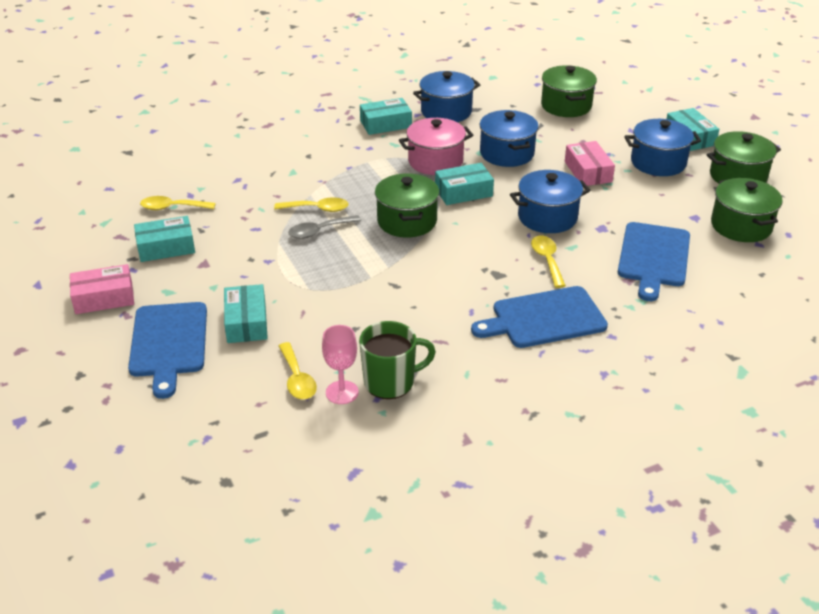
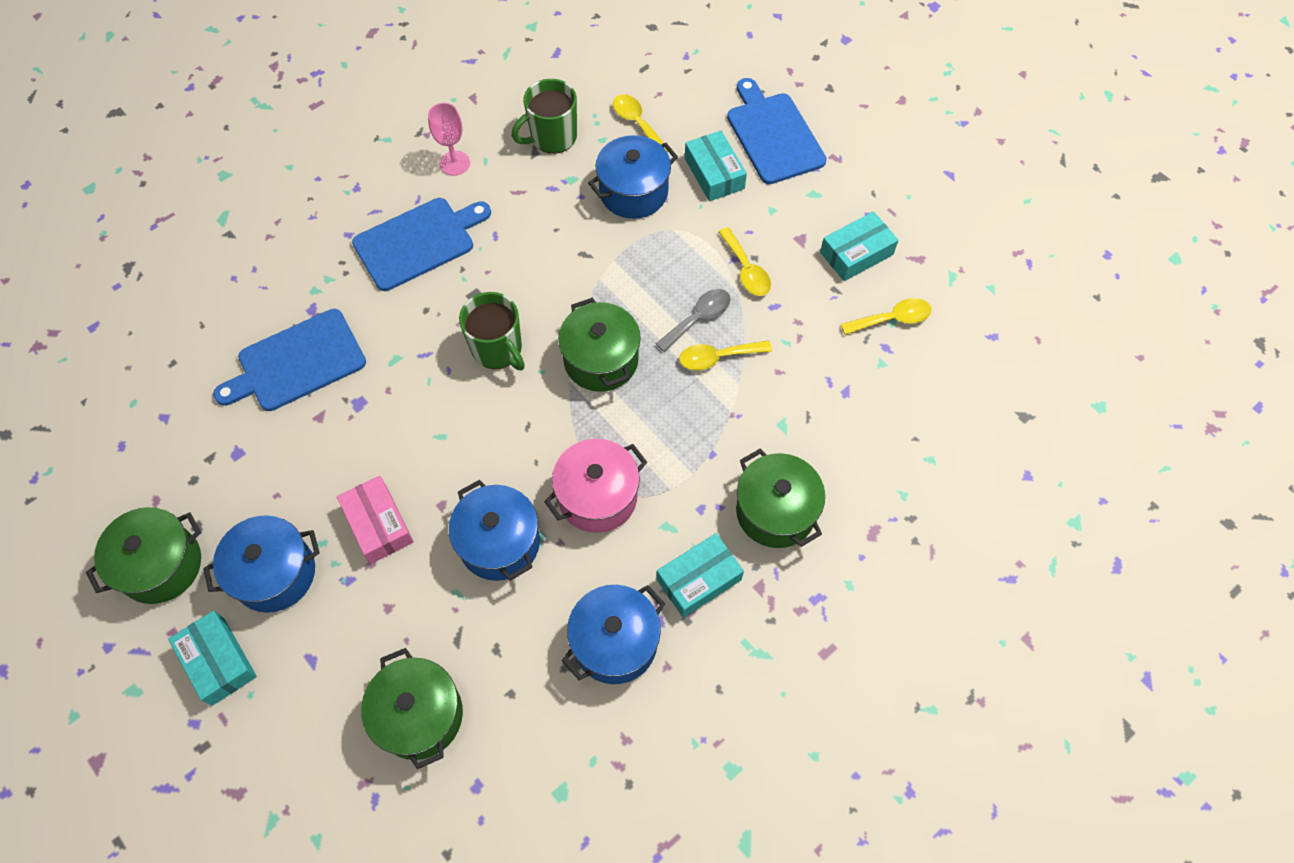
camera: 165 degrees right, 25 degrees up
pink box [70,264,134,314] -> none
pink goblet [322,325,359,404] -> pink goblet moved to [428,103,470,176]
turquoise box [435,163,494,205] -> none
blue pot [510,170,591,233] -> blue pot moved to [588,135,678,219]
yellow spoon [531,235,566,288] -> yellow spoon moved to [718,227,771,296]
blue cutting board [618,222,690,301] -> blue cutting board turned 120 degrees counterclockwise [213,309,366,411]
green pot [711,178,783,242] -> green pot moved to [736,449,825,548]
none -> green mug [459,292,525,370]

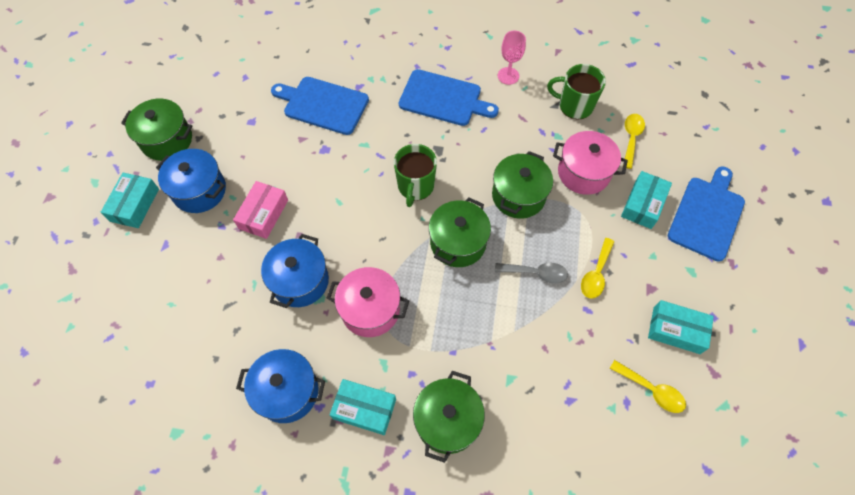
camera: 50 degrees right, 0 degrees up
green pot [361,648,463,769] -> green pot moved to [492,151,553,219]
blue pot [588,135,678,219] -> pink pot [553,131,628,195]
yellow spoon [679,340,772,371] -> none

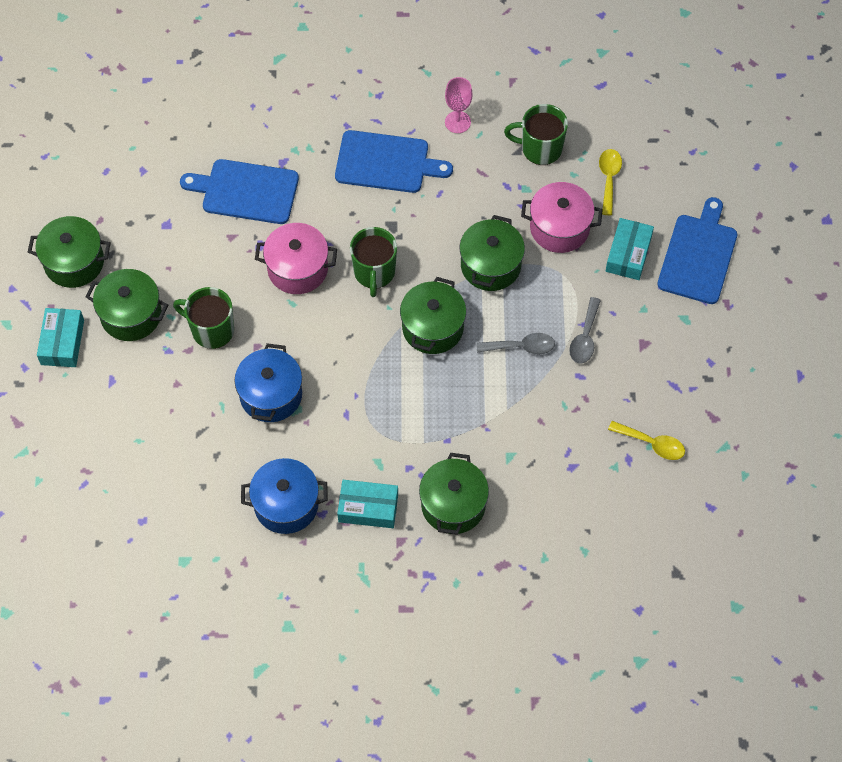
camera: 10 degrees left, 0 degrees up
blue pot [156,149,226,213] -> green pot [86,269,168,341]
pink box [233,181,288,239] -> green mug [173,287,234,349]
pink pot [327,267,409,337] -> pink pot moved to [255,223,337,294]
yellow spoon [581,238,614,299] -> grey spoon [569,297,601,364]
turquoise box [648,300,714,354] -> none

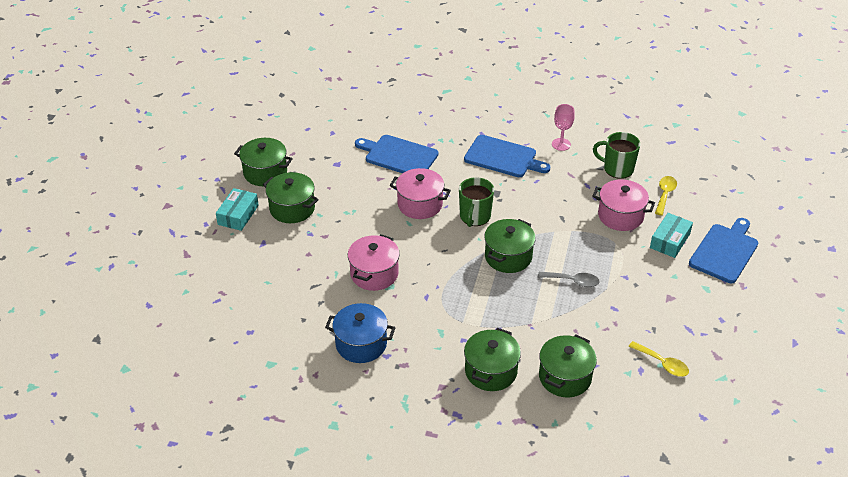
camera: 15 degrees right, 20 degrees down
green mug [173,287,234,349] -> none
blue pot [235,343,302,422] -> pink pot [348,234,400,291]
turquoise box [337,480,398,528] -> none
green pot [460,215,525,291] -> green pot moved to [539,334,597,398]
grey spoon [569,297,601,364] -> none

